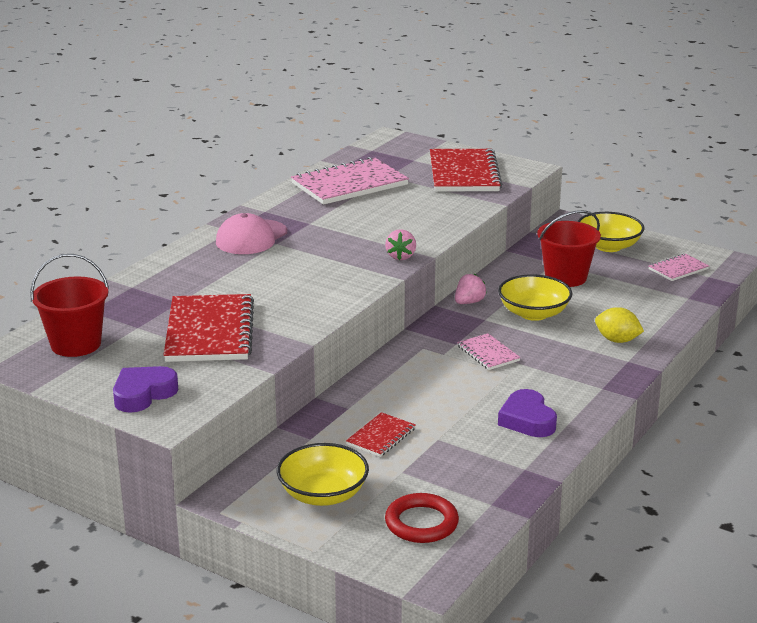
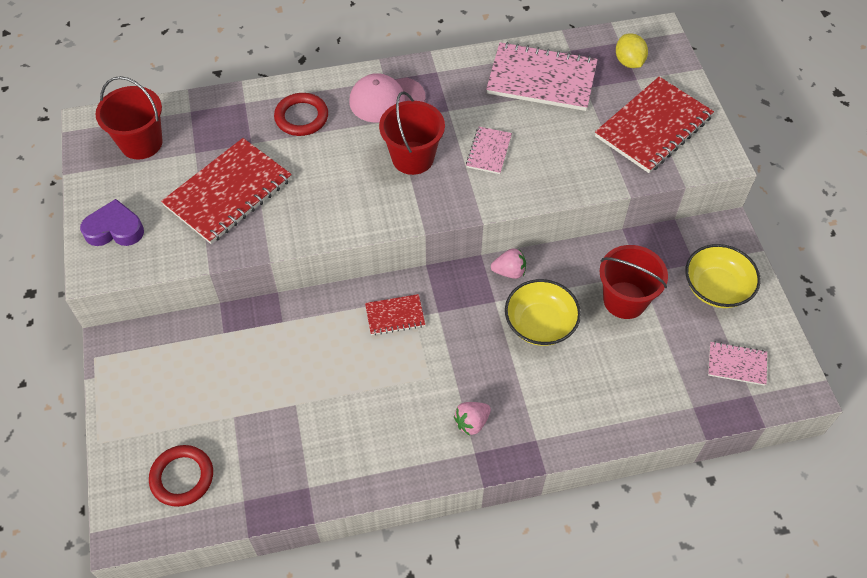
camera: 45 degrees right, 30 degrees up
yellow bowl [277,443,369,506] -> none
red notebook [346,412,416,457] -> red notebook moved to [365,294,425,335]
pink strawberry [385,229,416,260] -> pink strawberry moved to [454,402,491,435]
pink notebook [457,333,521,370] -> pink notebook moved to [466,127,512,174]
purple heart [498,389,557,437] -> none
yellow lemon [595,307,644,343] -> yellow lemon moved to [616,33,648,68]
none -> red ring [274,93,328,136]
none -> red bucket [379,91,445,175]

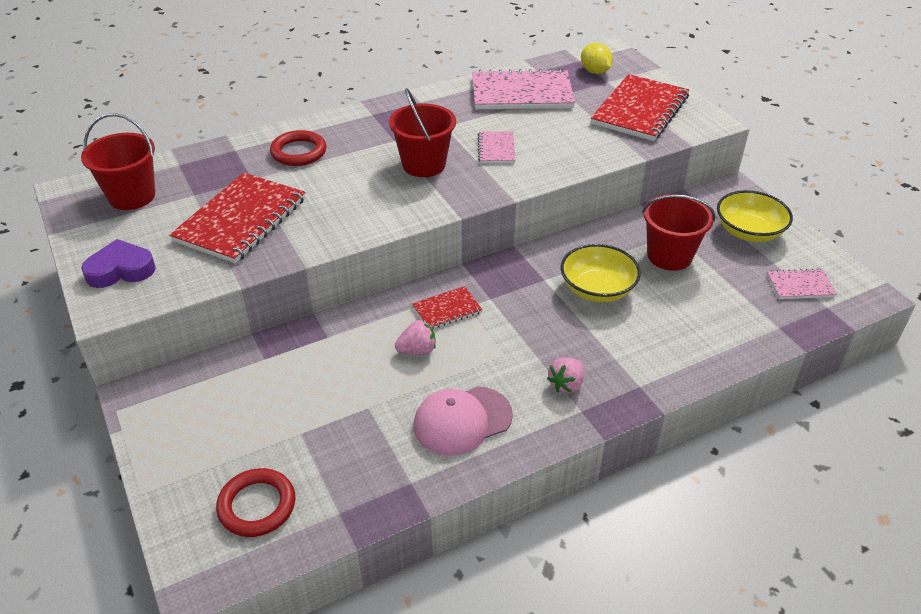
camera: 15 degrees left, 15 degrees down
pink cap [349,73,426,123] -> pink cap moved to [414,386,513,456]
pink strawberry [491,248,526,279] -> pink strawberry moved to [395,320,436,355]

